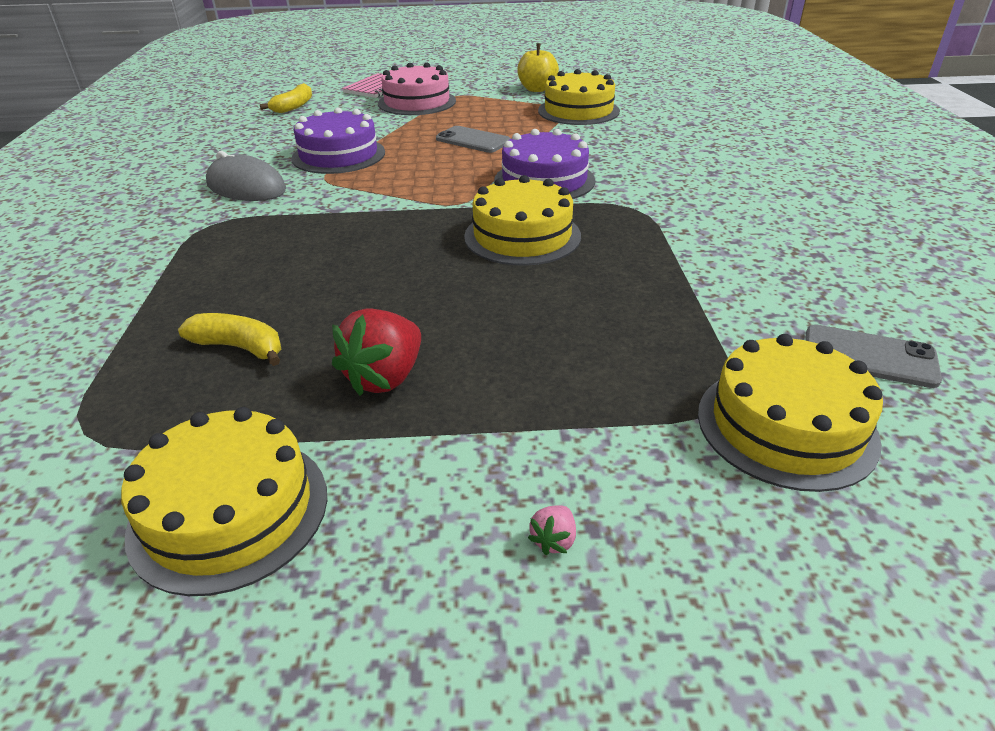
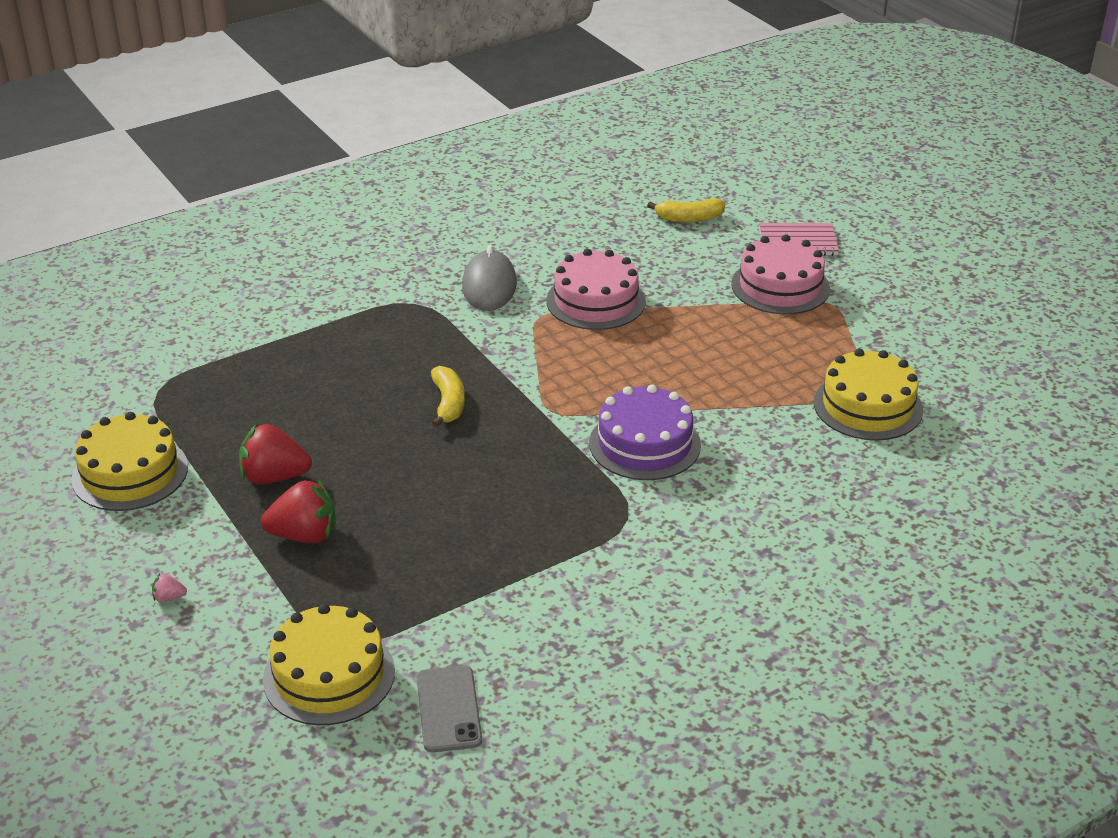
camera: 60 degrees right, 0 degrees up
yellow banana [178,313,281,366] -> yellow banana moved to [431,366,465,427]
purple cake [291,107,385,174] -> pink cake [546,249,646,330]
grey phone [436,126,511,153] -> none
yellow cake [464,175,581,266] -> none
yellow apple [517,43,559,92] -> none
none -> red strawberry [261,479,336,543]

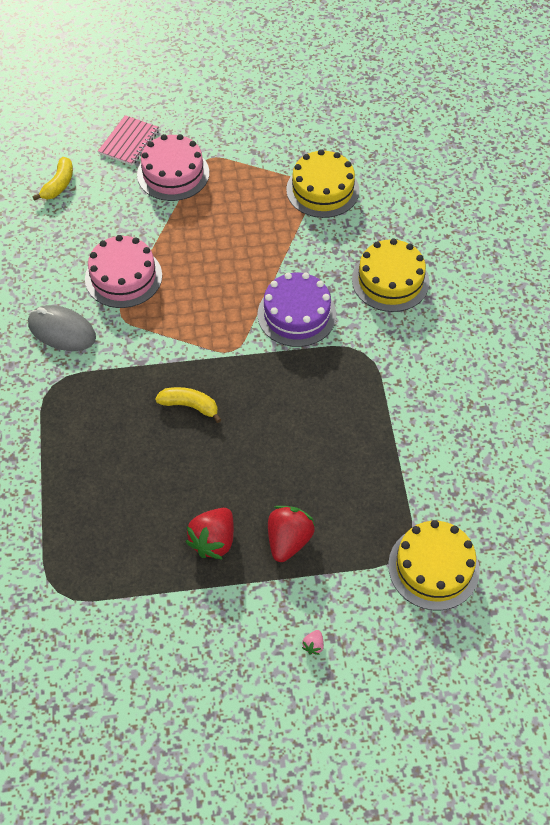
camera: 65 degrees left, 20 degrees up
yellow cake [71,412,188,511] -> yellow cake moved to [352,238,429,312]
grey phone [417,665,482,753] -> none

